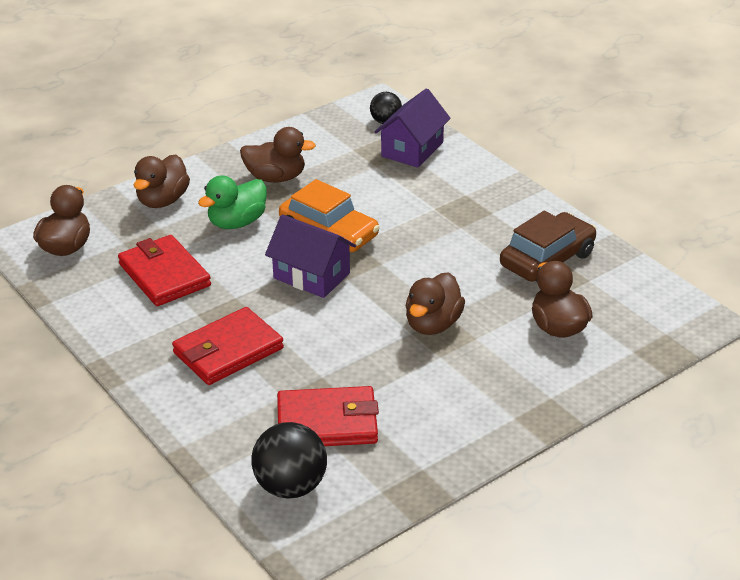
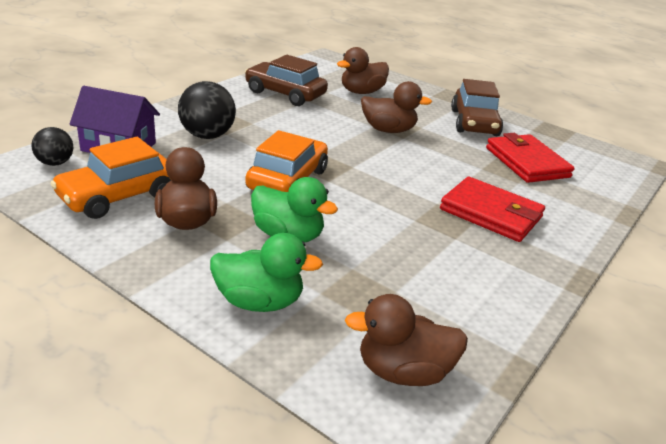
camera: 110 degrees left, 5 degrees down
red wallet [118,235,211,306] -> none
brown duck [134,154,190,208] -> green duck [210,233,323,312]
black ball [251,422,327,499] -> black ball moved to [178,81,236,139]
purple house [265,215,356,298] -> none
none -> orange car [50,137,171,219]
none -> brown car [451,79,503,136]

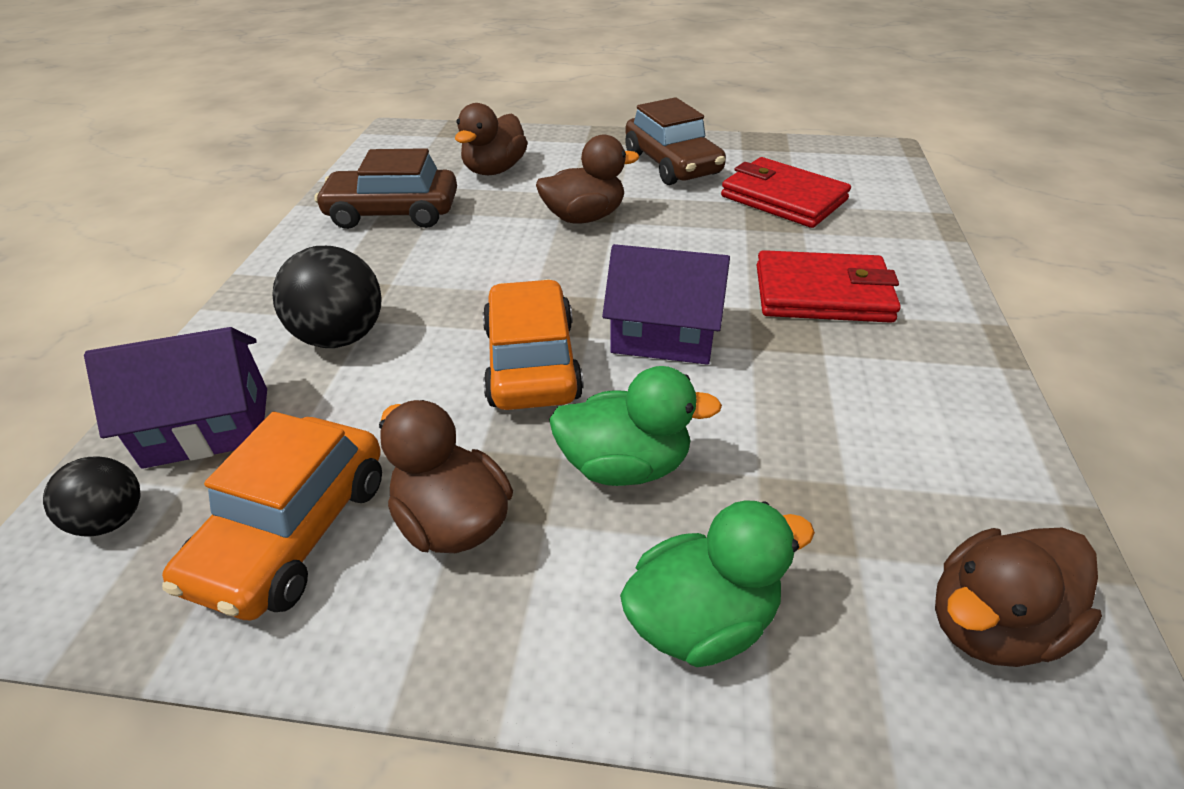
camera: 25 degrees left, 10 degrees up
none -> purple house [602,244,730,365]

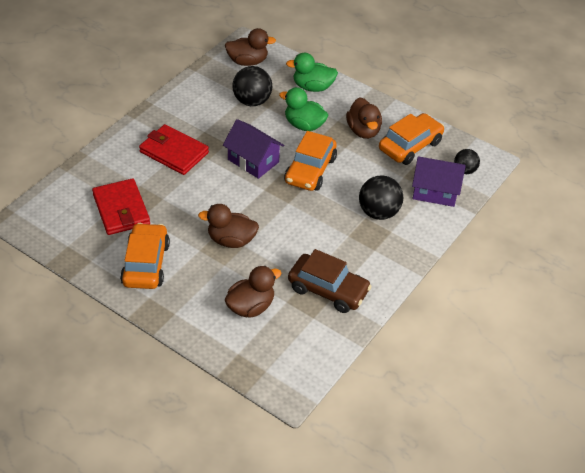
camera: 155 degrees left, 5 degrees up
brown car [625,97,726,185] -> orange car [120,223,170,289]
none -> black ball [232,66,272,106]

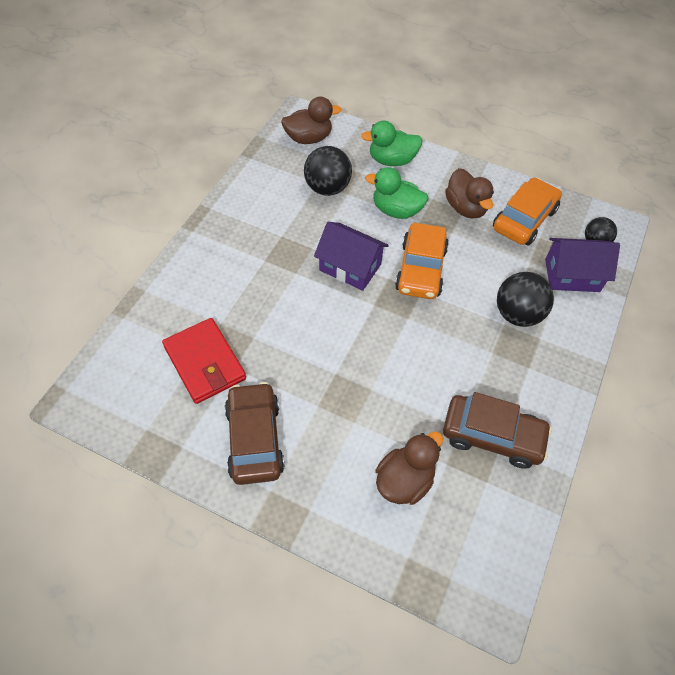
camera: 10 degrees left, 10 degrees up
orange car [120,223,170,289] -> brown car [225,382,285,485]
red wallet [139,124,209,175] -> none
brown duck [198,204,259,248] -> none

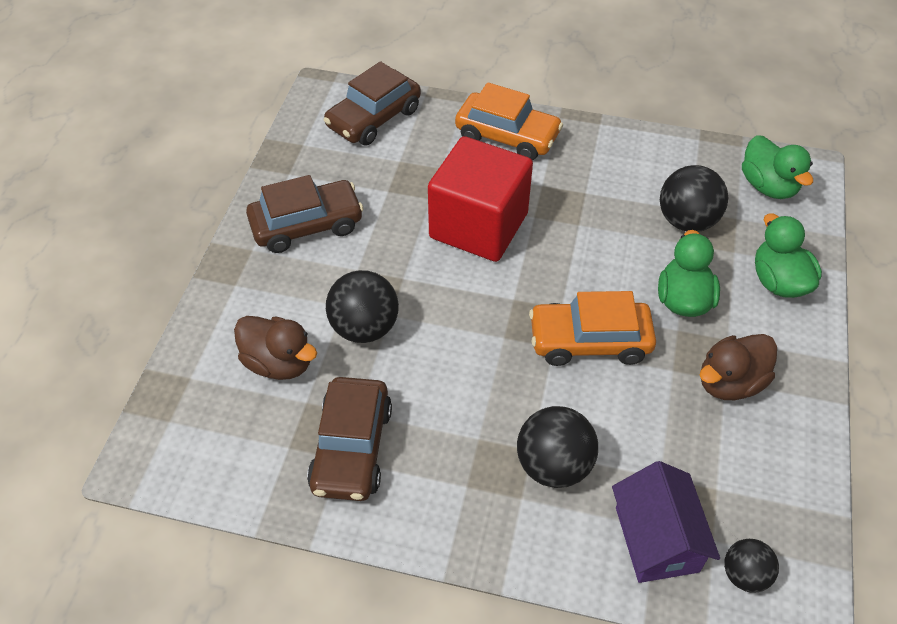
camera: 80 degrees right, 5 degrees down
red wallet [162,318,246,404] -> none
brown duck [281,97,341,144] -> green duck [742,135,813,199]
purple house [314,222,389,291] -> none
orange car [493,178,562,246] -> orange car moved to [455,82,563,160]
none -> brown car [324,61,421,145]
none -> black ball [326,270,399,343]
none -> red cube [428,136,533,262]

